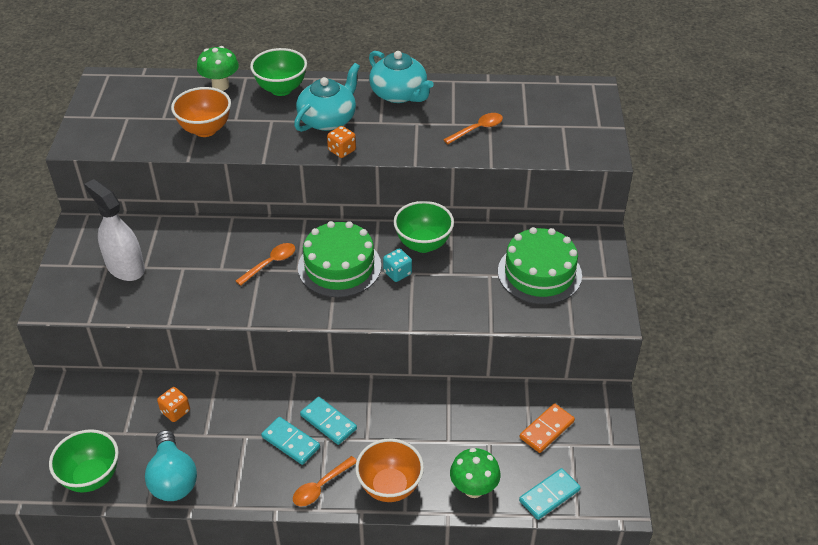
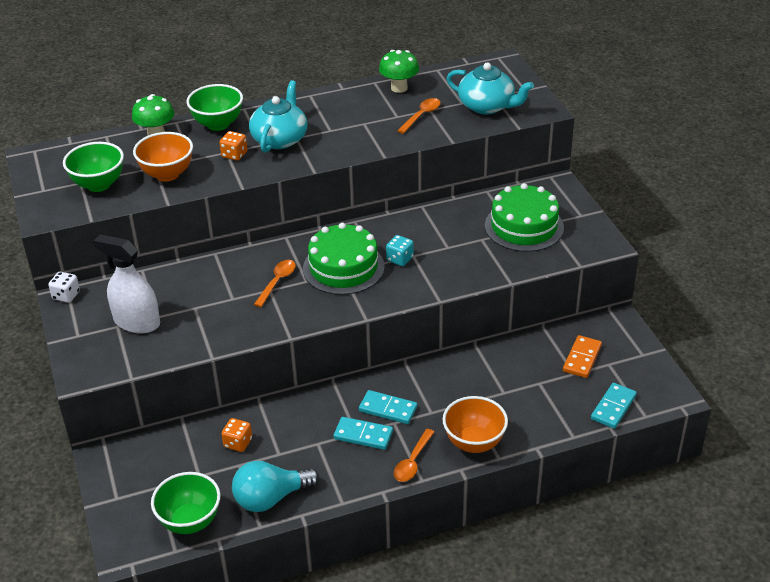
camera: 20 degrees left, 5 degrees down
turquoise light bulb [145,430,197,501] -> turquoise light bulb turned 105 degrees clockwise [232,461,319,512]
orange dice [327,126,356,158] -> orange dice moved to [219,131,248,161]
turquoise teapot [369,51,434,103] -> turquoise teapot moved to [446,63,534,114]
green bowl [393,201,454,253] -> green bowl moved to [63,142,124,192]
green mushroom [450,448,501,498] -> green mushroom moved to [379,50,419,93]
none -> white dice [48,272,80,303]

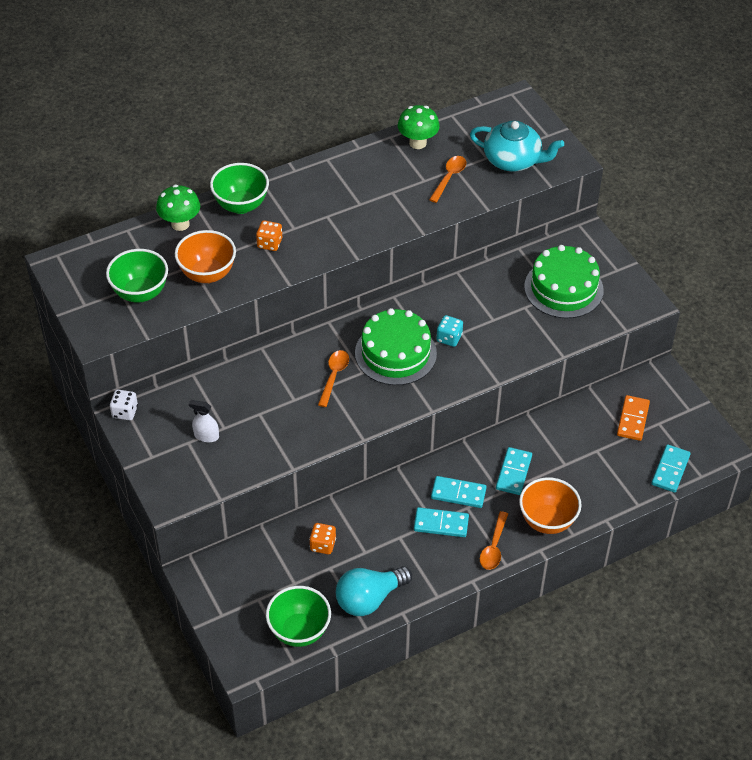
camera: 10 degrees left, 10 degrees up
white spray bottle [94,235,160,334] -> white spray bottle [189,400,219,442], size x0.51
turquoise teapot [249,80,307,153] -> none
none -> turquoise domino [496,447,532,495]

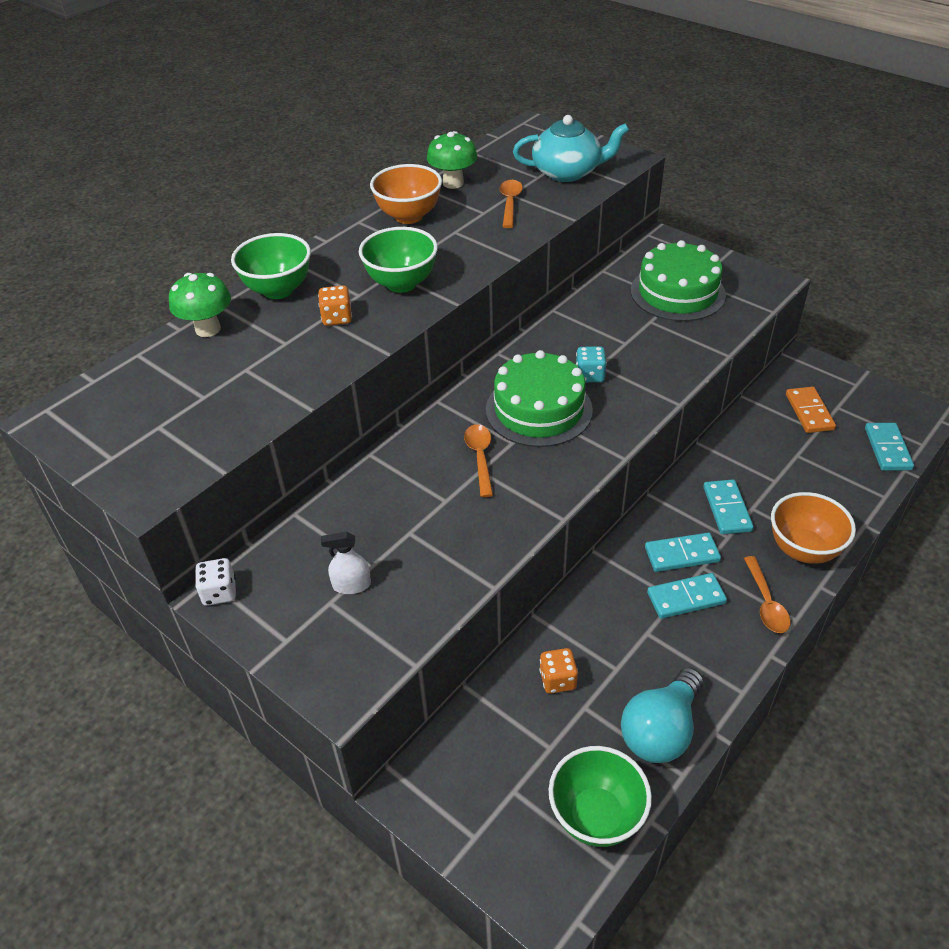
camera: 20 degrees left, 5 degrees down
green bowl [106,249,168,302] -> green bowl moved to [359,227,438,293]
orange bowl [175,230,236,283] -> orange bowl moved to [370,164,442,224]

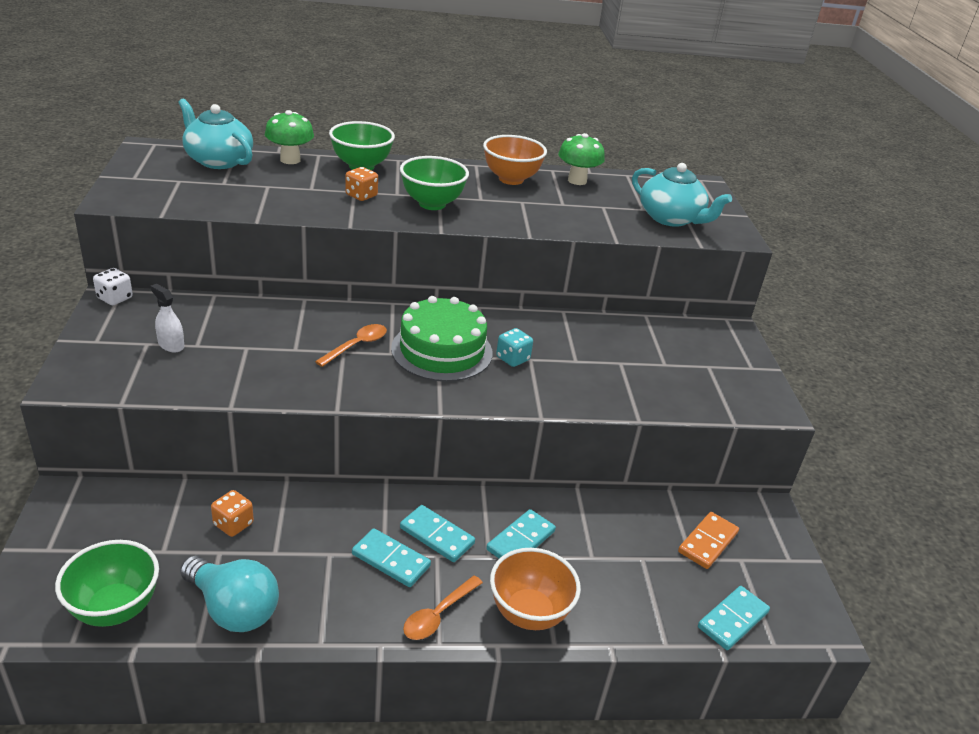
camera: 40 degrees right, 10 degrees down
orange spoon [500,180,523,228] -> none
turquoise light bulb [621,667,703,763] -> turquoise light bulb turned 135 degrees counterclockwise [180,556,279,632]
green cake [631,240,726,321] -> none
none -> turquoise teapot [178,98,253,169]

